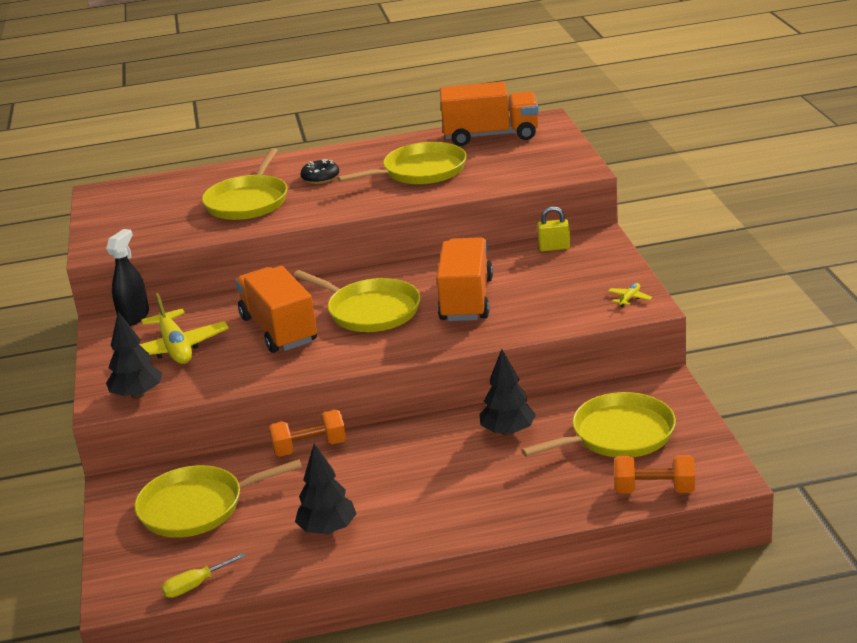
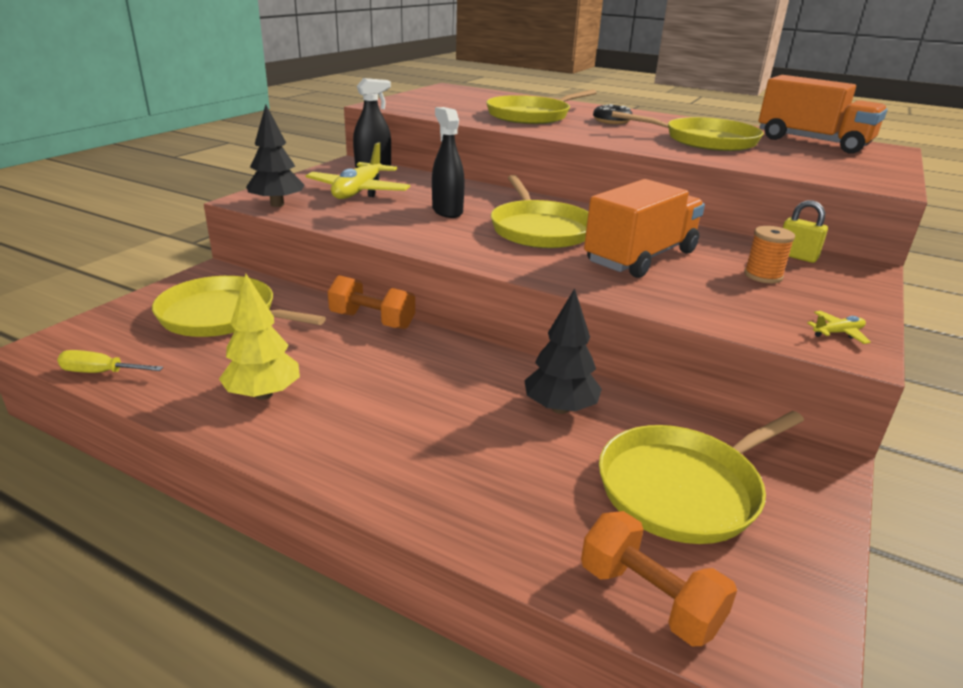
camera: 35 degrees right, 0 degrees up
orange truck [235,266,317,353] -> black spray bottle [432,107,465,218]
black tree [295,444,357,534] -> yellow tree [219,274,300,400]
yellow pan [521,392,676,457] -> yellow pan turned 135 degrees clockwise [599,411,804,544]
none -> orange spool [744,226,795,283]

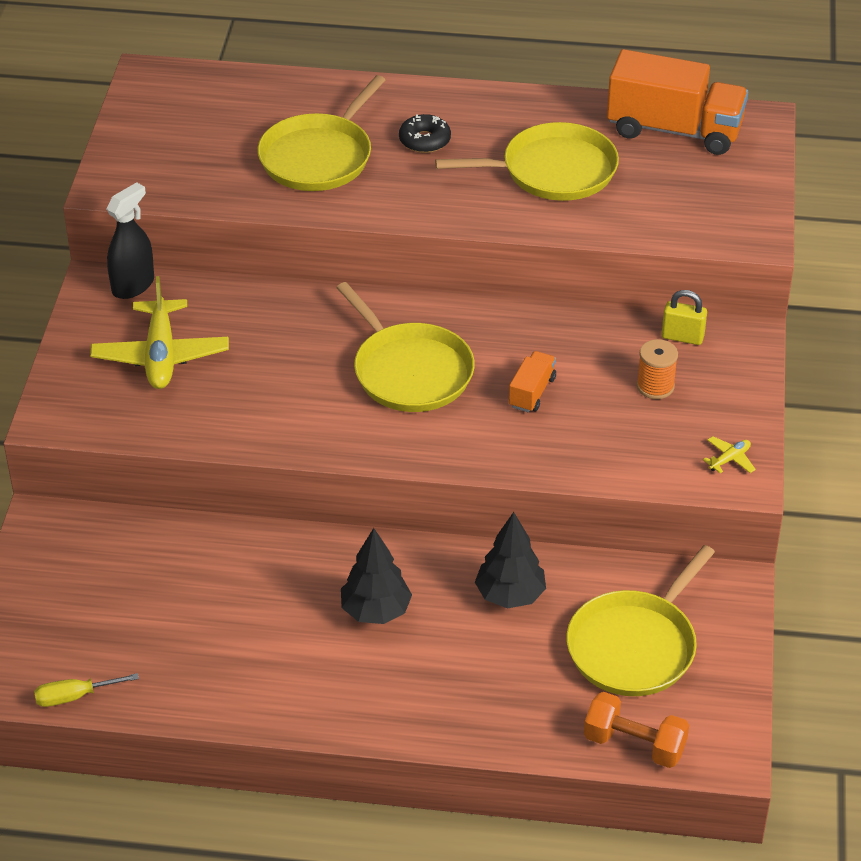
camera: 20 degrees left, 15 degrees up
yellow pan [152,276,326,337] -> none
yellow tree [219,274,300,400] -> none
black tree [246,105,304,207] -> black tree moved to [341,528,412,624]
orange dumbbell [328,275,415,329] -> none
black spray bottle [432,107,465,218] -> none
orange truck [584,179,705,278] -> orange truck [509,351,556,413], size x0.47

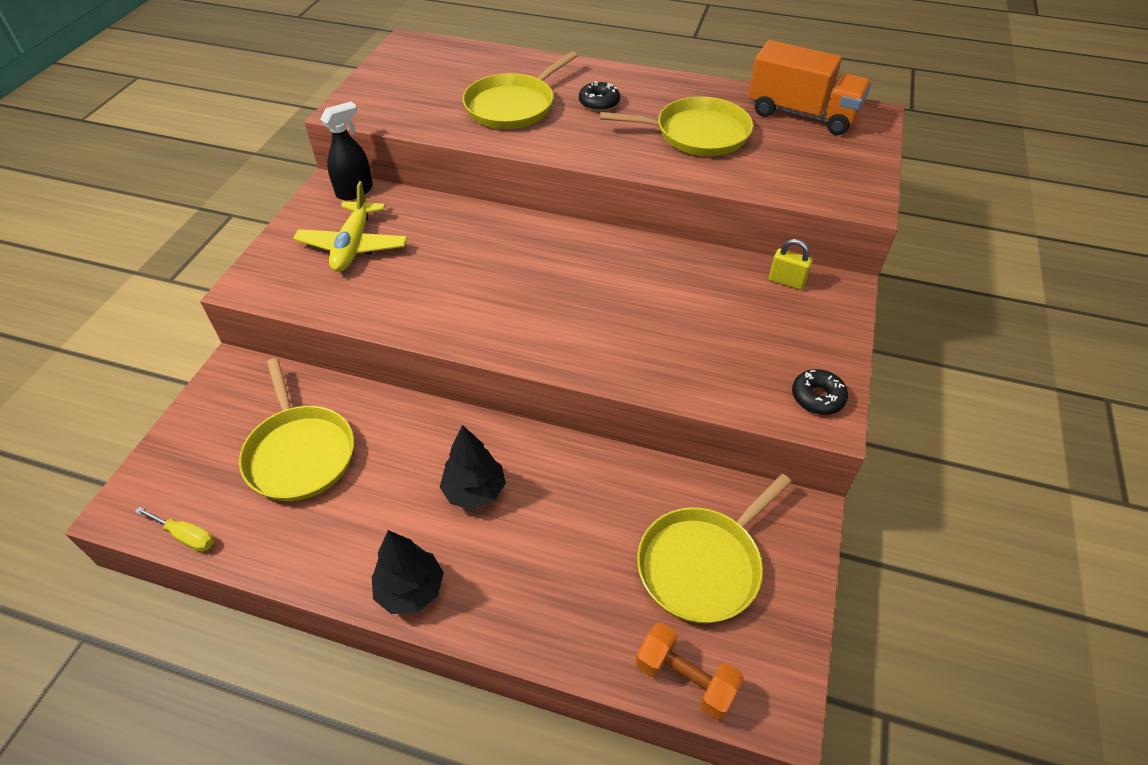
camera: 10 degrees right, 5 degrees up
yellow screwdriver [34,673,139,707] -> yellow screwdriver turned 150 degrees counterclockwise [135,507,214,552]
yellow pan [336,282,475,412] -> yellow pan moved to [239,358,354,501]
black tree [475,512,546,608] -> black tree moved to [372,530,444,614]
orange truck [509,351,556,413] -> none
orange spool [637,339,678,399] -> none
yellow plane [703,436,756,473] -> black donut [792,369,848,415]

